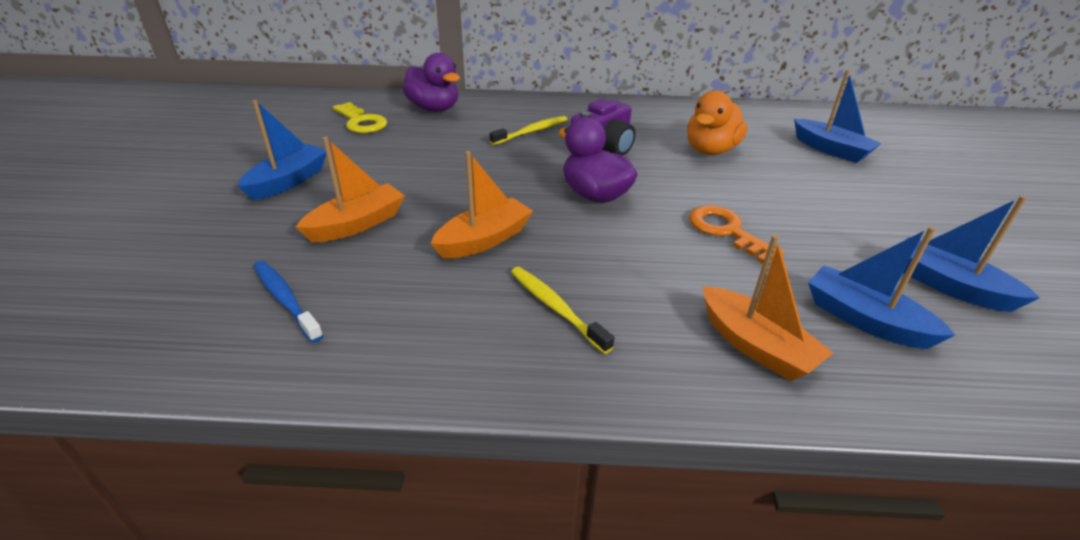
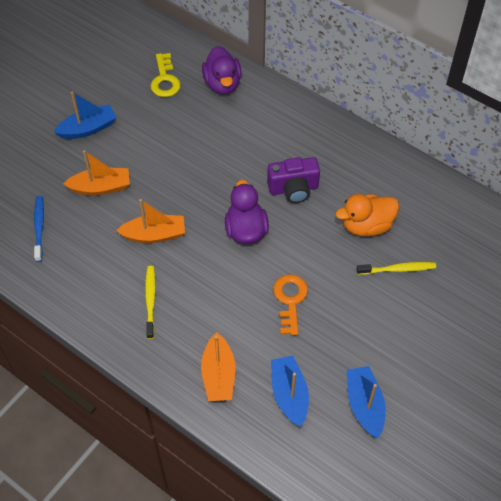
camera: 35 degrees right, 20 degrees up
yellow toothbrush [490,116,568,145] -> yellow toothbrush moved to [356,262,436,275]
blue boat [794,70,882,163] -> none

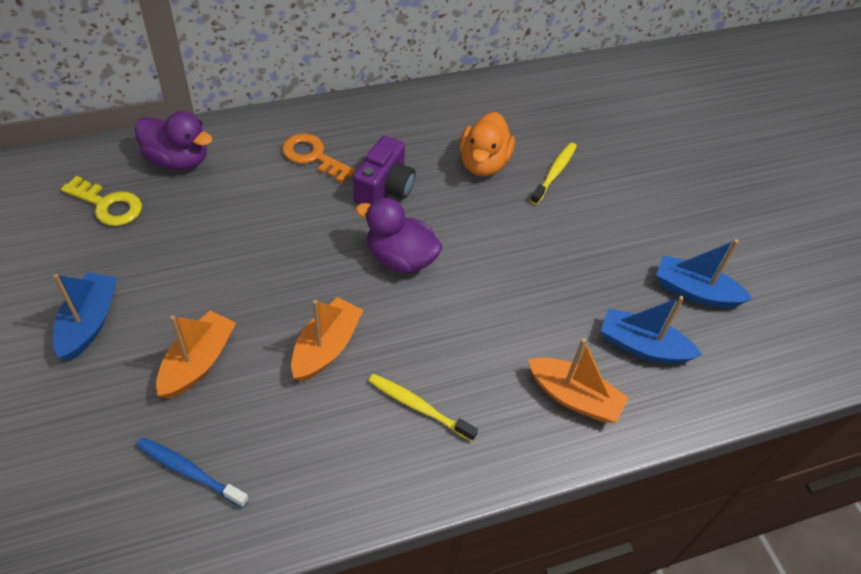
camera: 60 degrees left, 5 degrees down
orange key [273,274,308,336] -> orange key moved to [282,133,355,183]

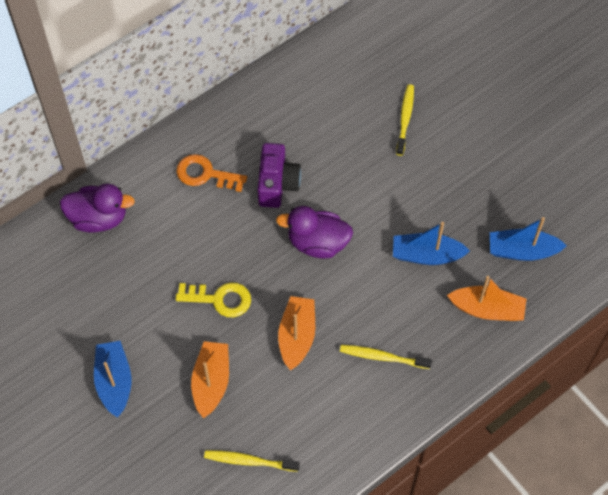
camera: 15 degrees left, 10 degrees up
yellow key [61,176,142,226] -> yellow key moved to [176,282,251,317]
blue toothbrush [136,437,249,508] -> yellow toothbrush [204,450,300,472]
orange duck [459,112,515,176] -> none
blue boat [656,239,752,308] -> blue boat moved to [393,222,470,265]

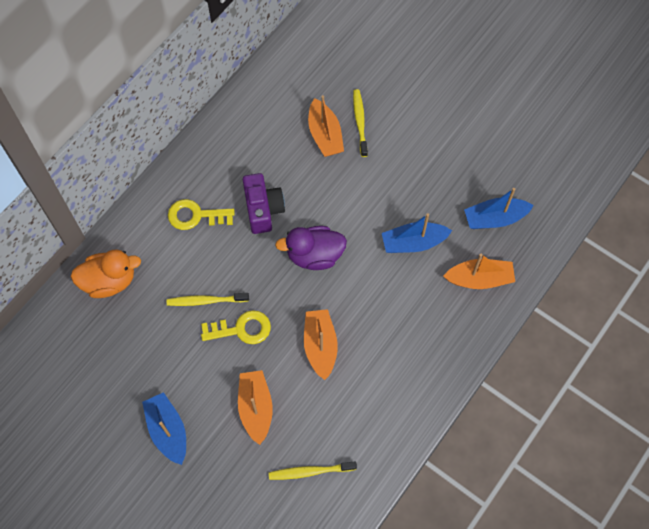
camera: 15 degrees left, 5 degrees up
purple duck [60,184,135,233] -> orange duck [71,250,141,298]
orange key [176,154,247,192] -> yellow key [168,199,235,230]
yellow toothbrush [340,345,432,369] -> yellow toothbrush moved to [167,293,249,306]
none -> orange boat [308,95,344,157]

